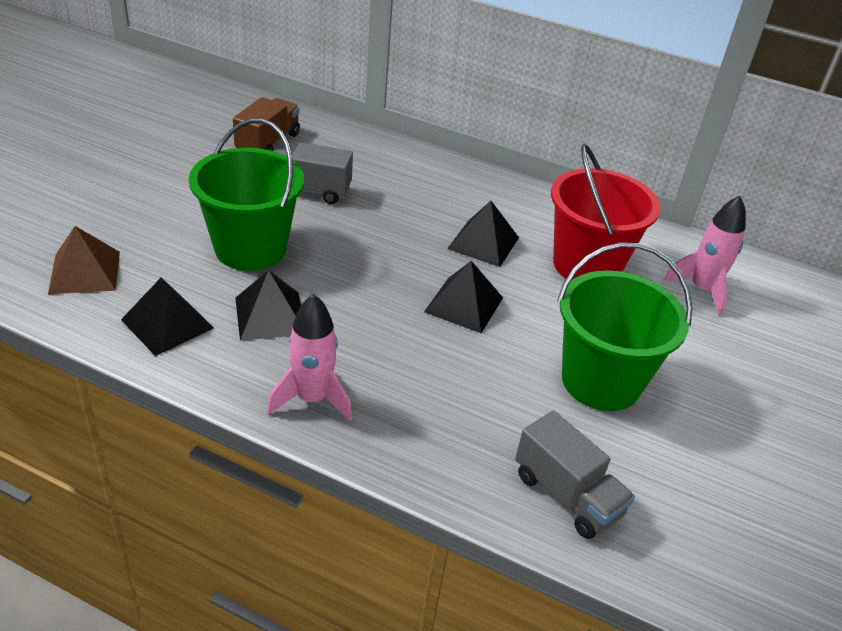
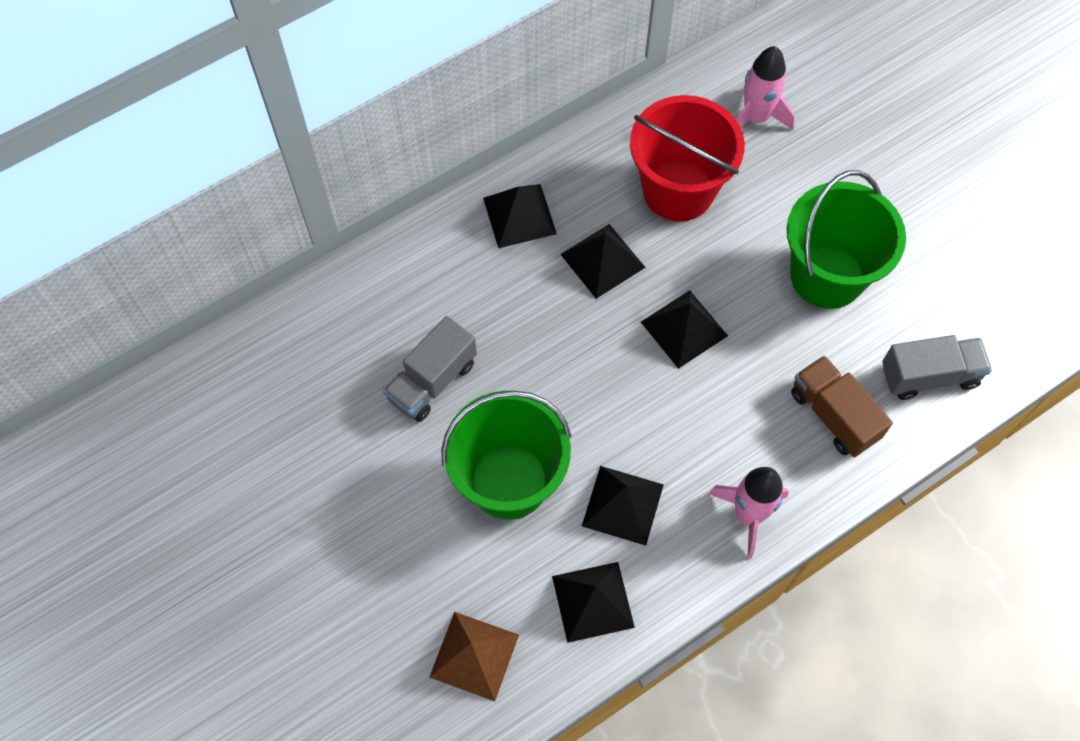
camera: 55 degrees left, 25 degrees up
brown truck [233,97,300,151] -> brown truck moved to [791,355,893,457]
none -> black pyramid [483,184,557,248]

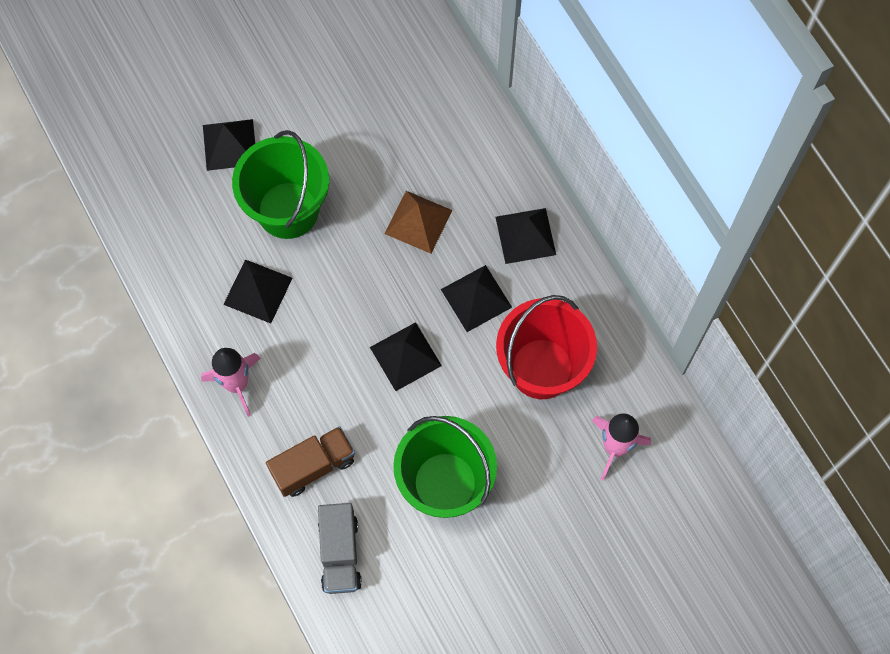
camera: 95 degrees right, 5 degrees up
grey truck [383,316,477,422] -> none
brown pyramid [429,612,519,701] -> brown pyramid moved to [384,191,453,254]
black pyramid [552,562,635,643] -> black pyramid moved to [203,119,255,171]

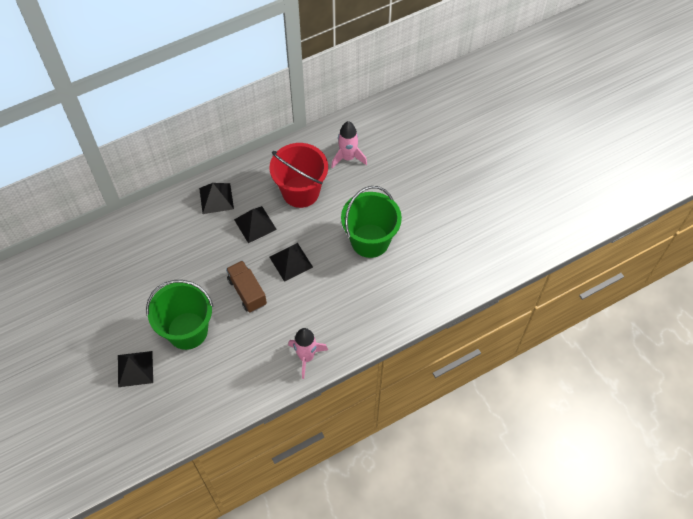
camera: 90 degrees left, 10 degrees down
black pyramid [223,259,292,323] -> none
brown truck [266,426,355,497] -> brown truck moved to [226,260,267,312]
grey truck [318,503,362,594] -> none
brown pyramid [384,191,453,254] -> none

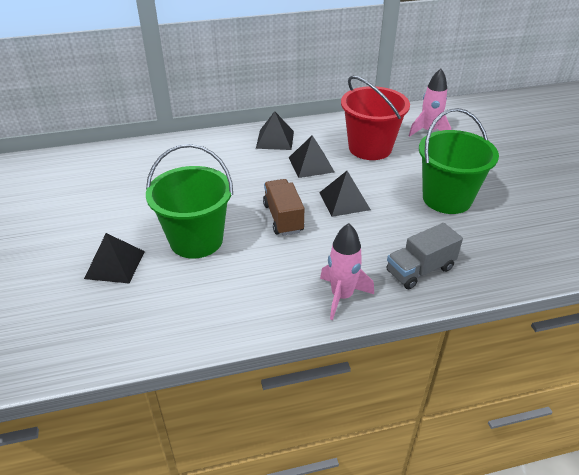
camera: 15 degrees right, 20 degrees down
none -> grey truck [387,223,463,289]

